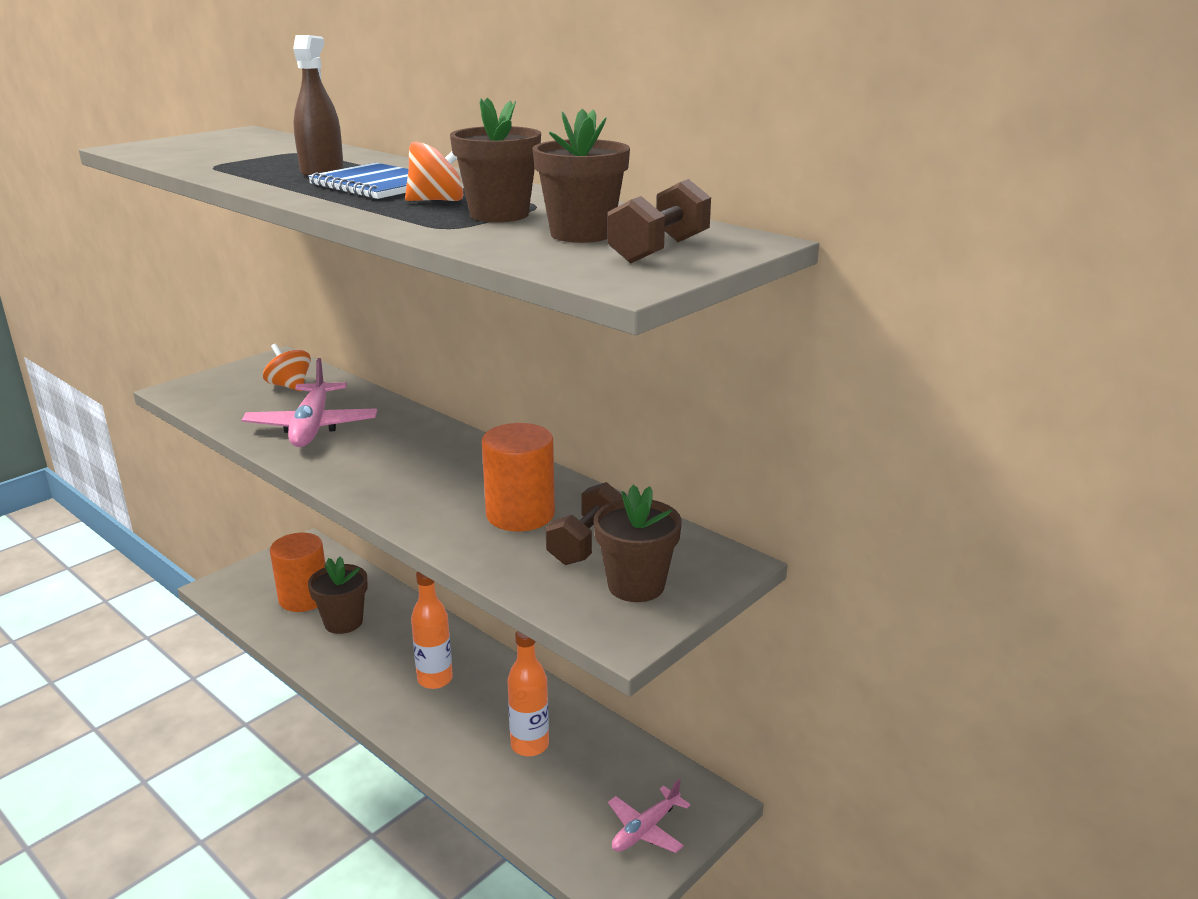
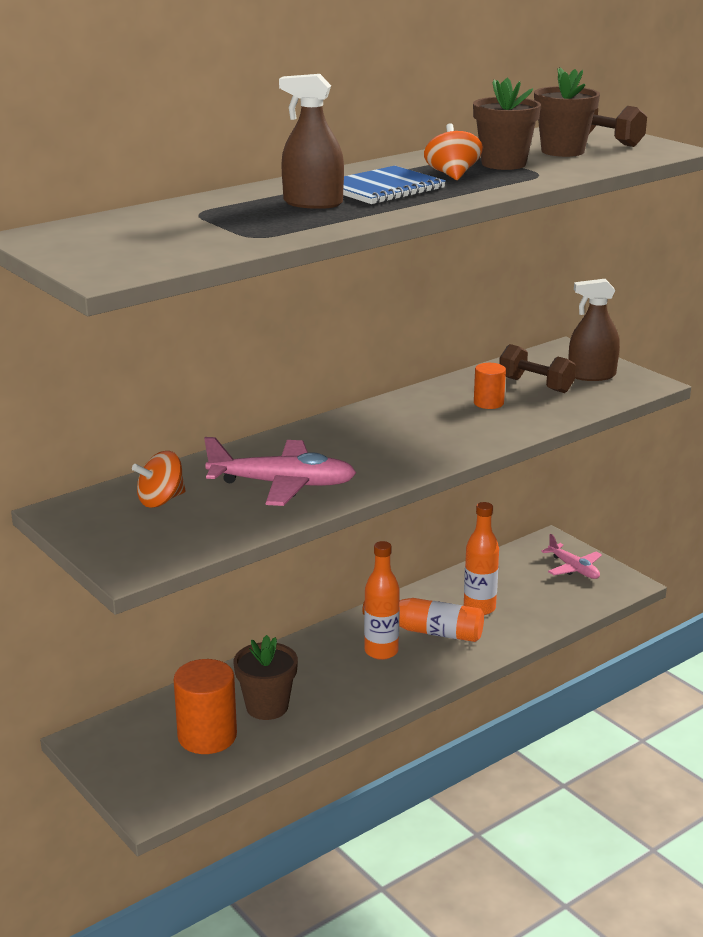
camera: 80 degrees left, 0 degrees up
orange cylinder [482,423,555,531] -> orange cylinder [474,363,506,409], size x0.55
brown flower pot [594,485,682,602] -> brown spray bottle [569,279,620,381]
none -> orange bottle [362,598,484,642]

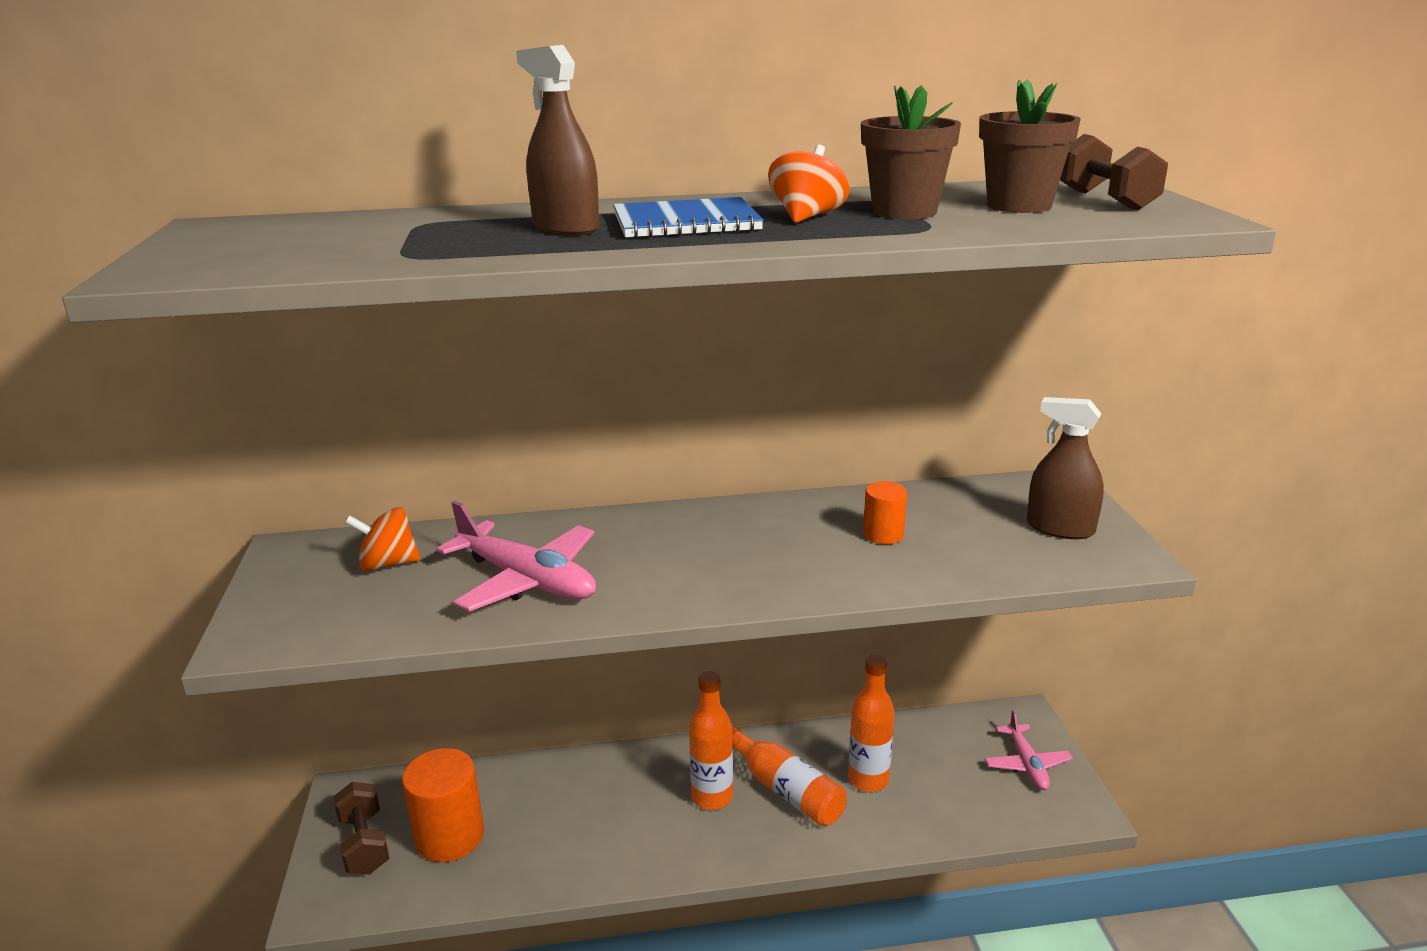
camera: 30 degrees right, 0 degrees up
brown flower pot [234,635,298,720] -> none
brown dumbbell [499,344,576,393] -> brown dumbbell moved to [333,782,389,874]

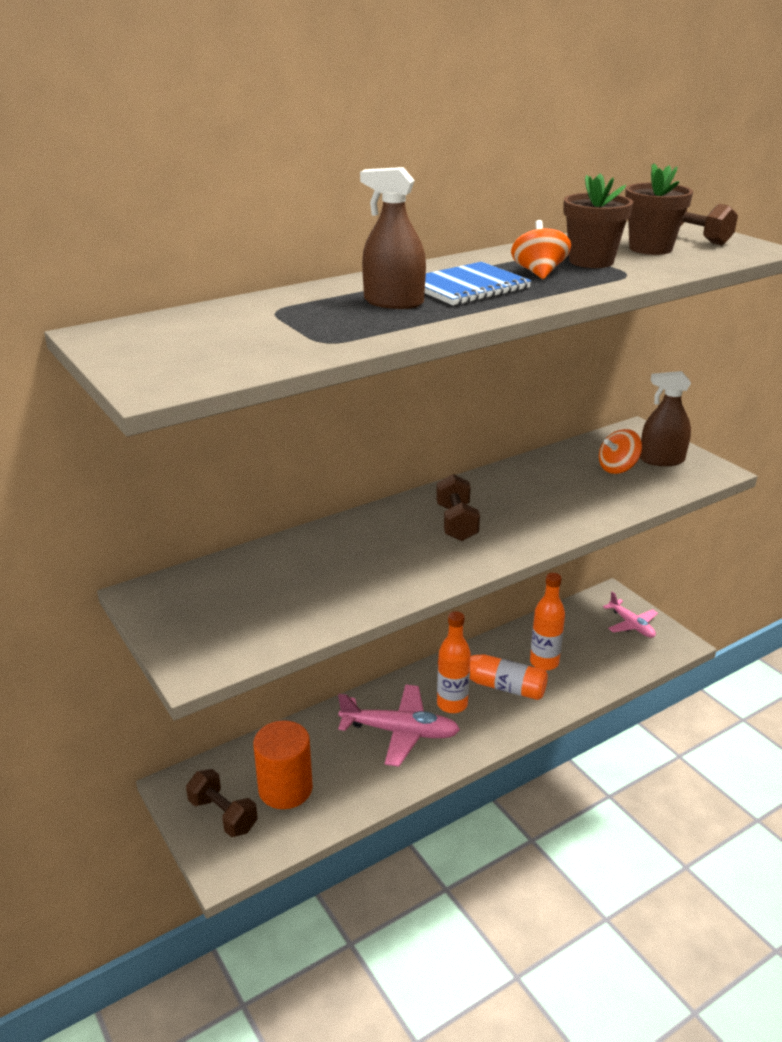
camera: 25 degrees left, 5 degrees up
orange spinning top [345,507,421,571] -> orange spinning top moved to [599,429,642,474]
pink plane [436,501,596,612] -> pink plane moved to [338,685,460,767]
orange cylinder [863,481,907,544] -> none
none -> brown dumbbell [436,474,480,541]

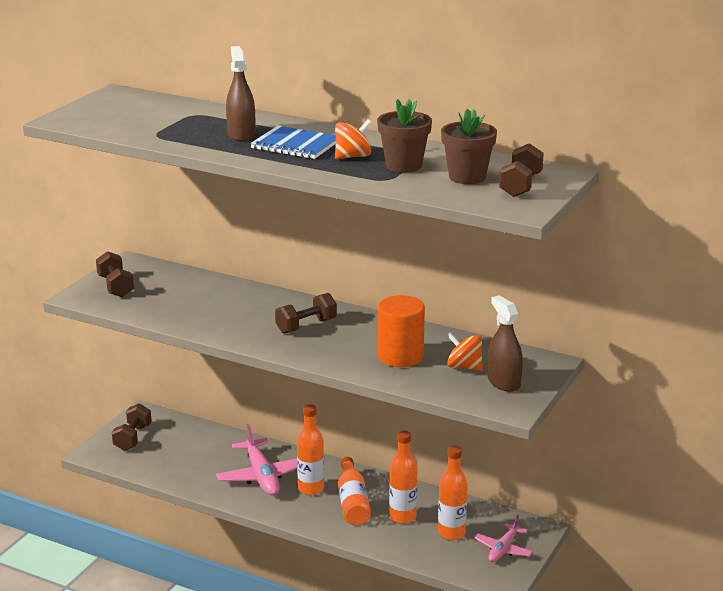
camera: 60 degrees right, 5 degrees down
orange cylinder [253,720,313,809] -> orange cylinder moved to [378,295,425,367]
none -> brown dumbbell [96,251,134,297]
none -> orange bottle [438,446,468,540]

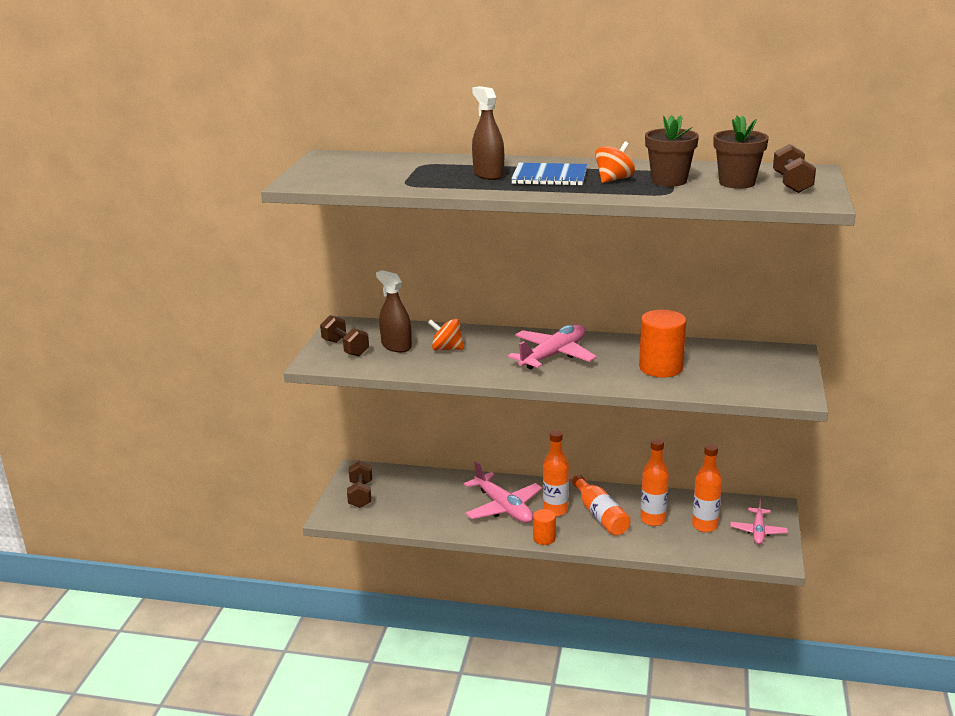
camera: 15 degrees left, 0 degrees up
brown dumbbell [275,293,337,334] -> pink plane [508,324,597,369]
orange spinning top [447,332,483,371] -> orange spinning top moved to [428,319,464,351]
brown spray bottle [487,295,523,392] -> brown spray bottle moved to [376,270,412,352]
none -> orange cylinder [533,509,556,545]

